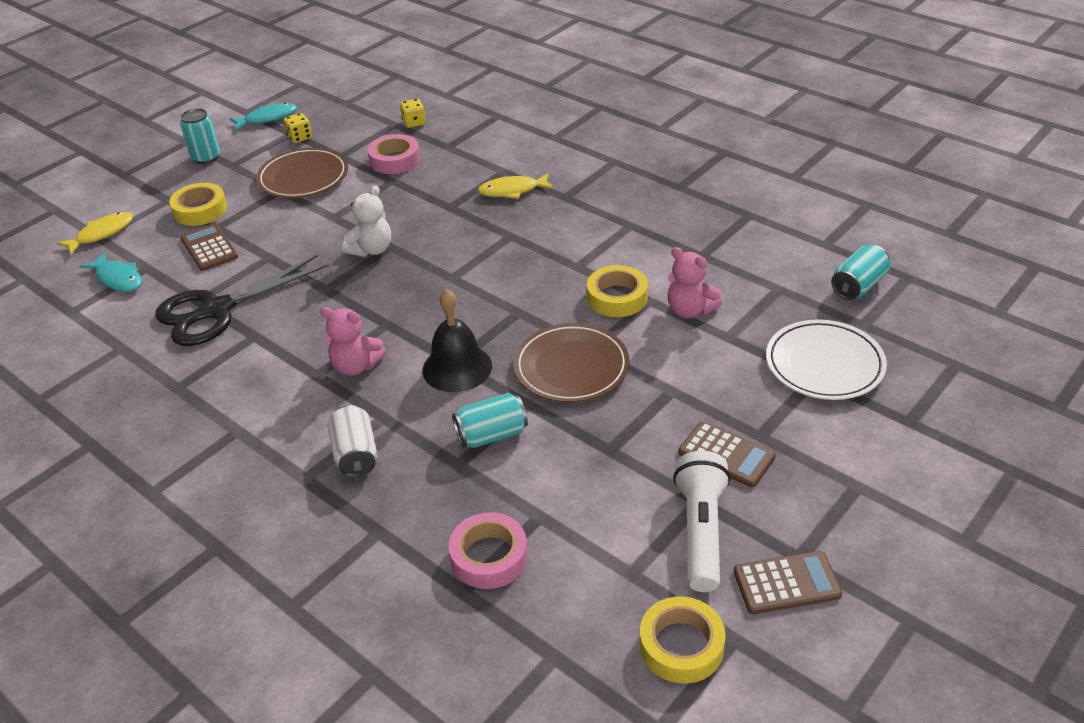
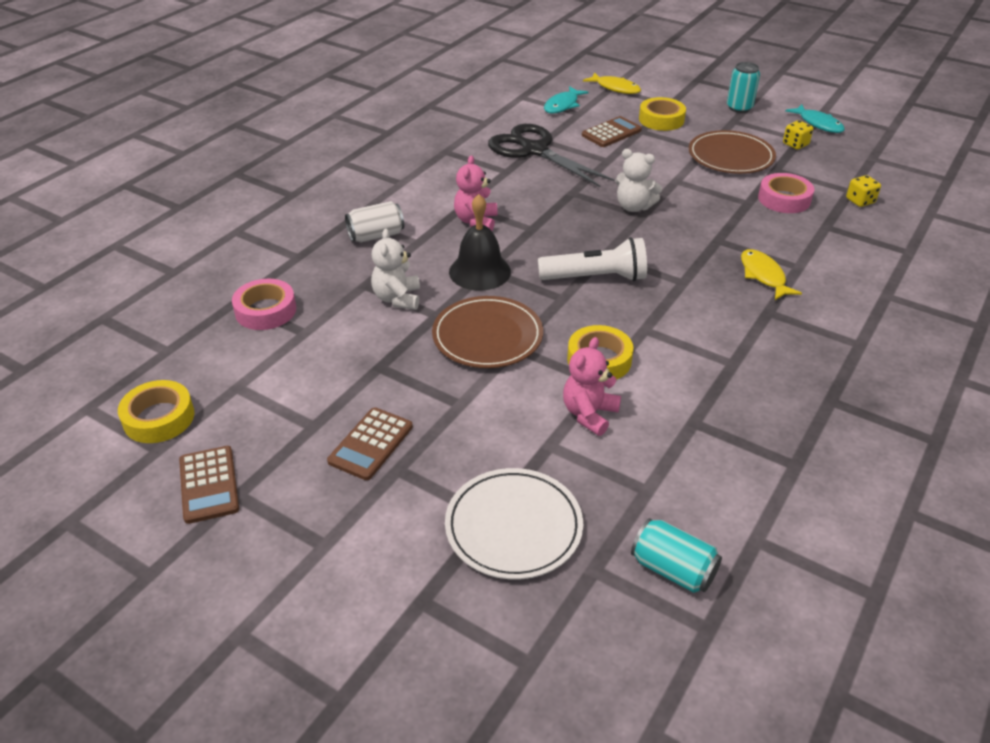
camera: 80 degrees right, 0 degrees up
turquoise can [452,393,528,448] -> white teddy bear [371,229,420,310]
white flashlight [673,451,731,592] -> white flashlight moved to [538,237,647,281]

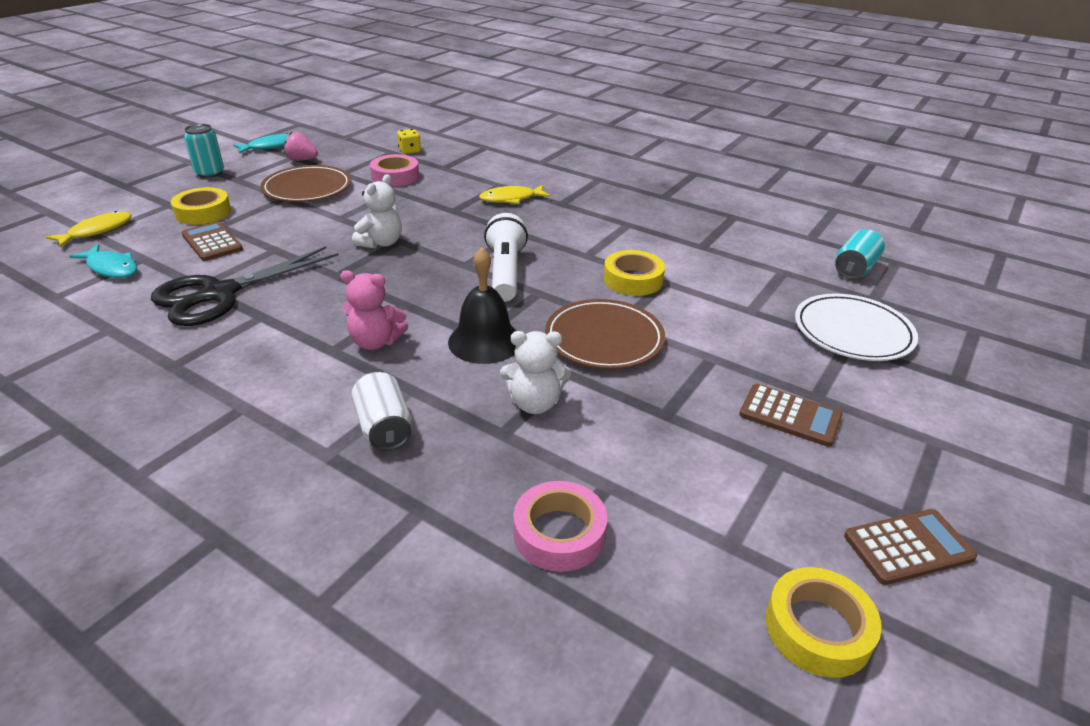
camera: 90 degrees left, 5 degrees down
pink teddy bear [563,337,621,436] -> none
yellow dice [783,120,813,149] -> pink strawberry [284,132,318,161]

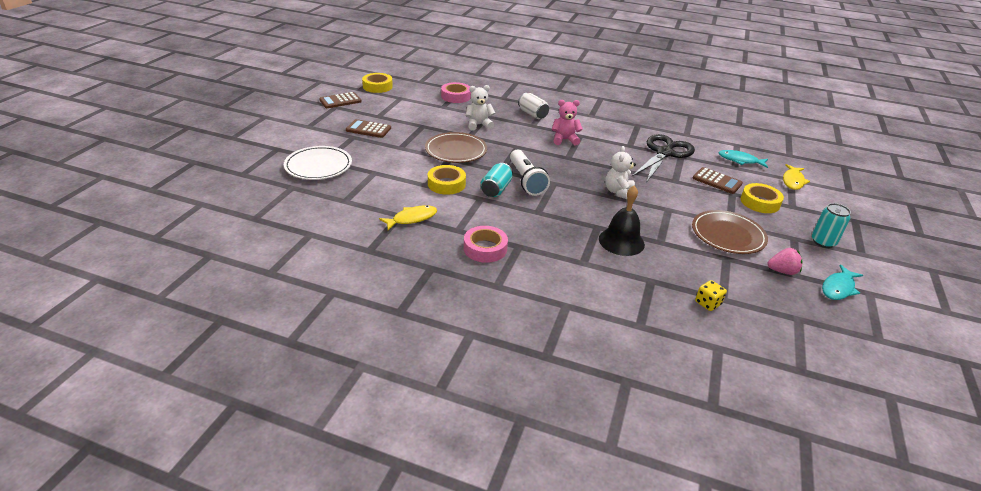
camera: 165 degrees right, 0 degrees up
pink tape [370,154,419,187] -> pink tape moved to [464,226,508,263]
black bell [448,247,516,364] -> black bell moved to [599,186,645,256]
yellow fish [479,185,550,204] -> yellow fish moved to [379,205,437,230]
turquoise can [835,229,885,279] -> turquoise can moved to [481,163,513,197]

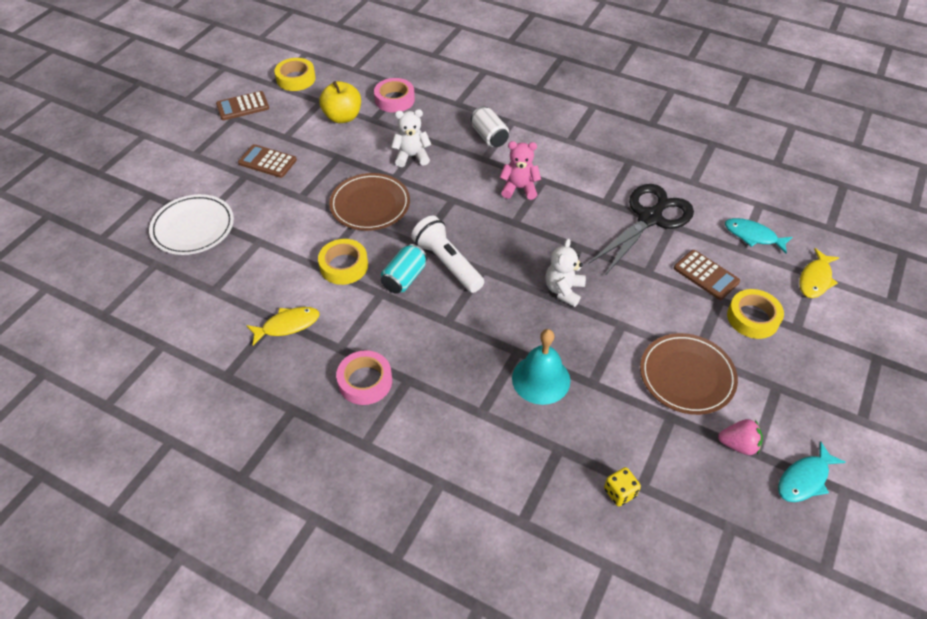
camera: 10 degrees right, 15 degrees up
white flashlight [510,150,550,196] -> white flashlight turned 150 degrees clockwise [411,216,484,293]
black bell [599,186,645,256] -> turquoise bell [512,329,570,405]
turquoise can [812,203,851,248] -> none
none -> yellow apple [319,81,361,123]

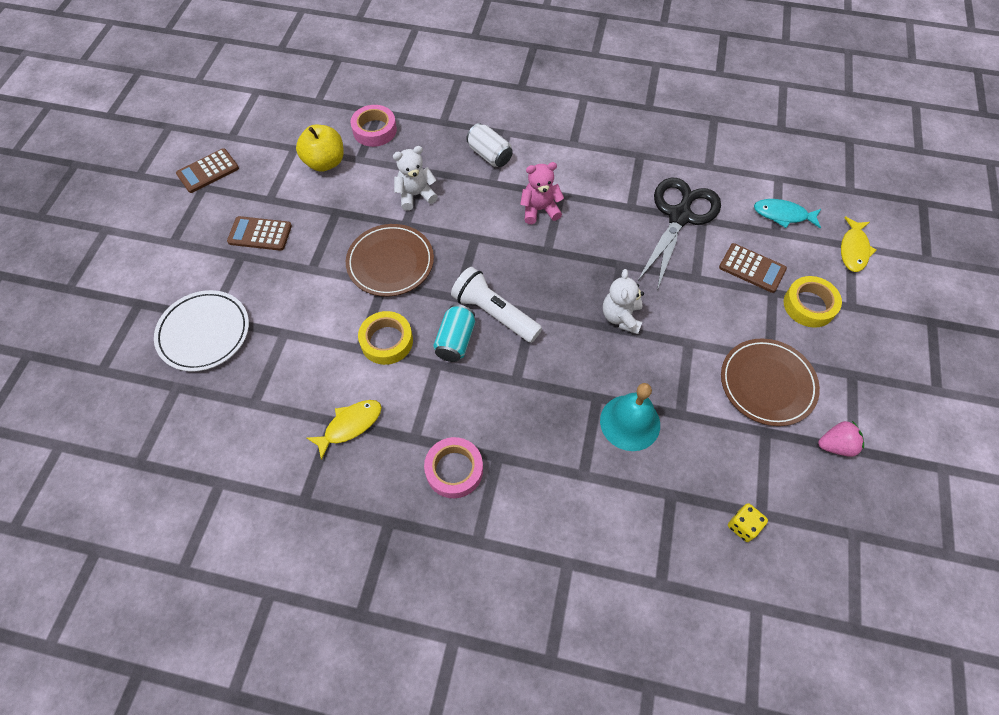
camera: 15 degrees left, 10 degrees up
yellow tape [274,58,316,91] -> none
turquoise fish [778,441,846,502] -> none

